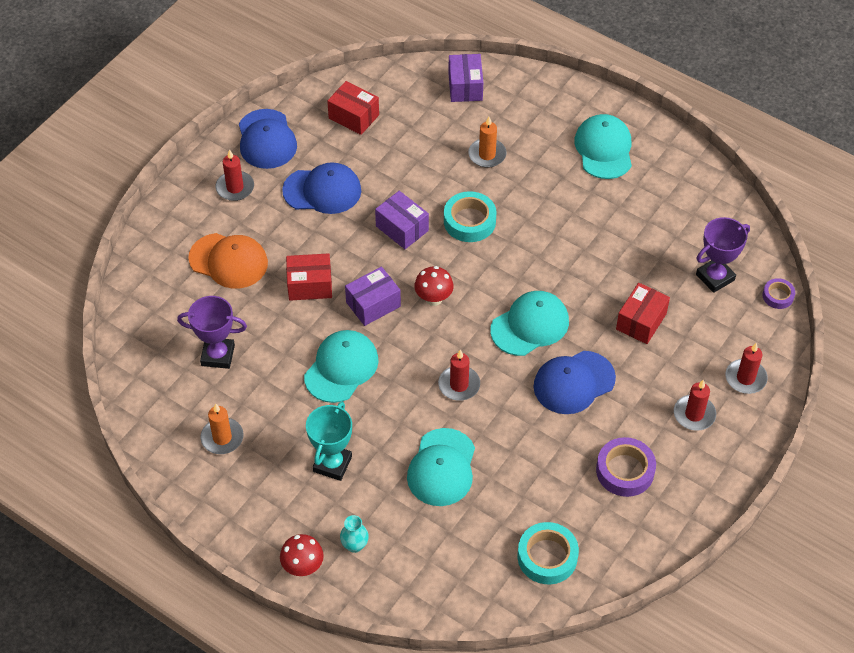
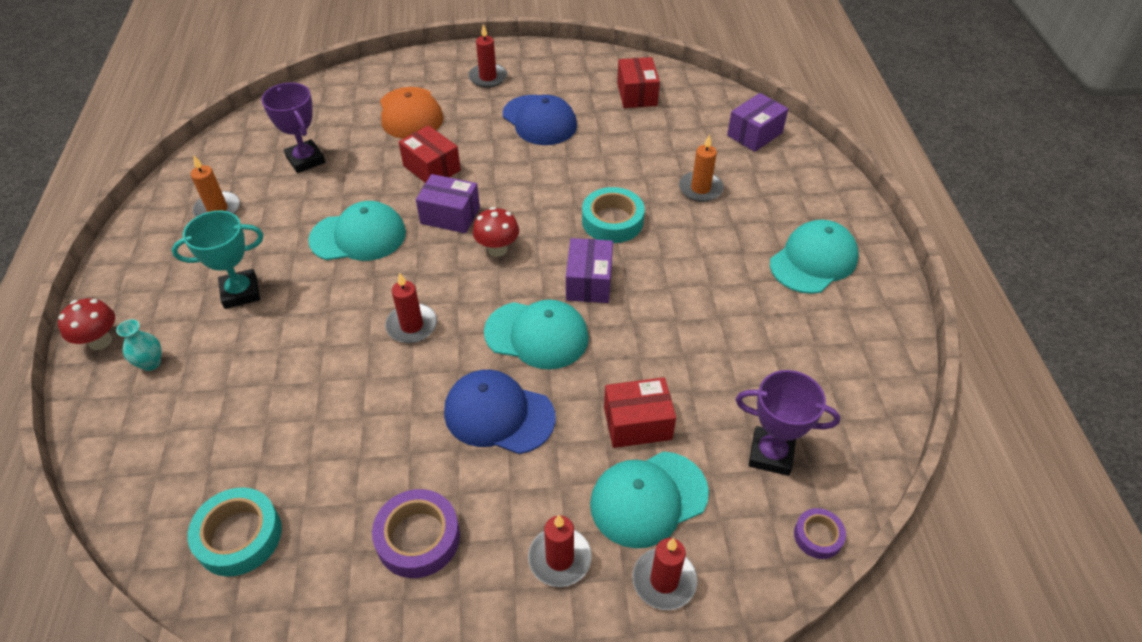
camera: 50 degrees right, 5 degrees down
blue cap [239,109,297,169] -> none
purple box [375,191,429,249] -> purple box moved to [566,238,613,303]
turquoise cap [407,428,475,506] -> turquoise cap moved to [590,451,709,548]

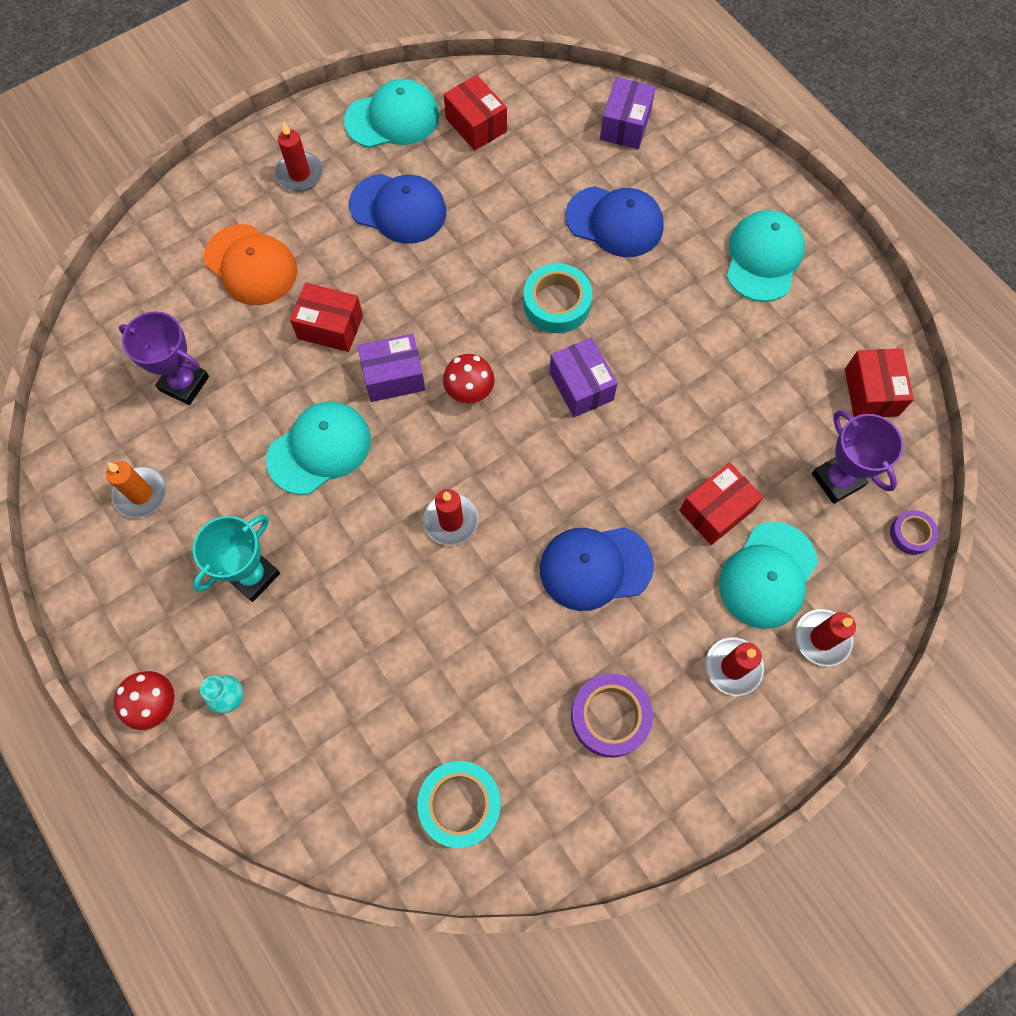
camera: 30 degrees left, 20 degrees up
turquoise cap [484,299,589,370] -> turquoise cap moved to [344,79,439,148]
orange candle [679,134,724,202] -> blue cap [565,186,664,257]
purple trophy [736,370,840,476] -> purple trophy turned 75 degrees clockwise [812,410,904,504]
none -> red box [845,349,914,417]

